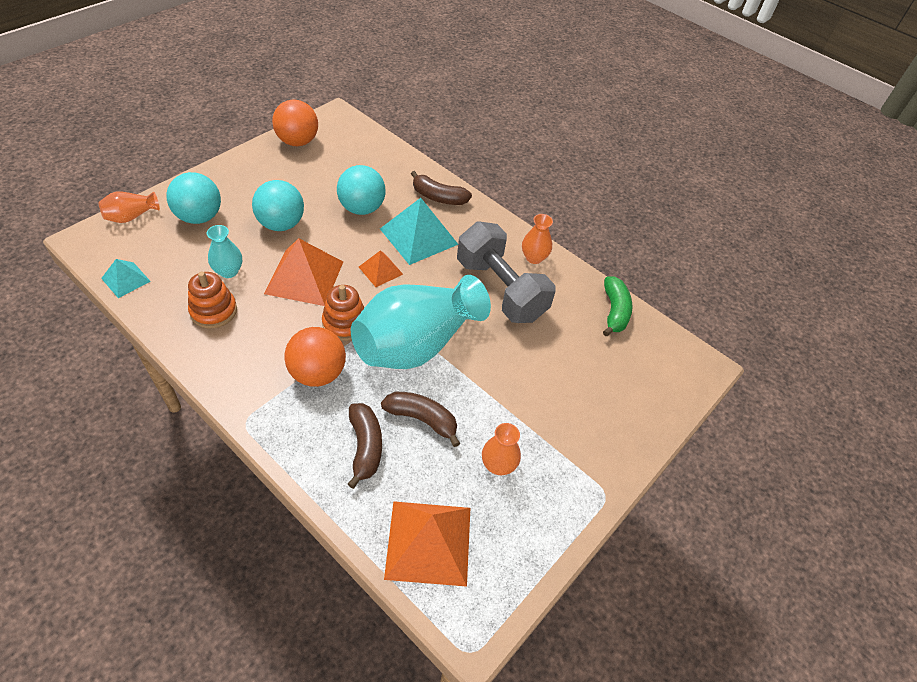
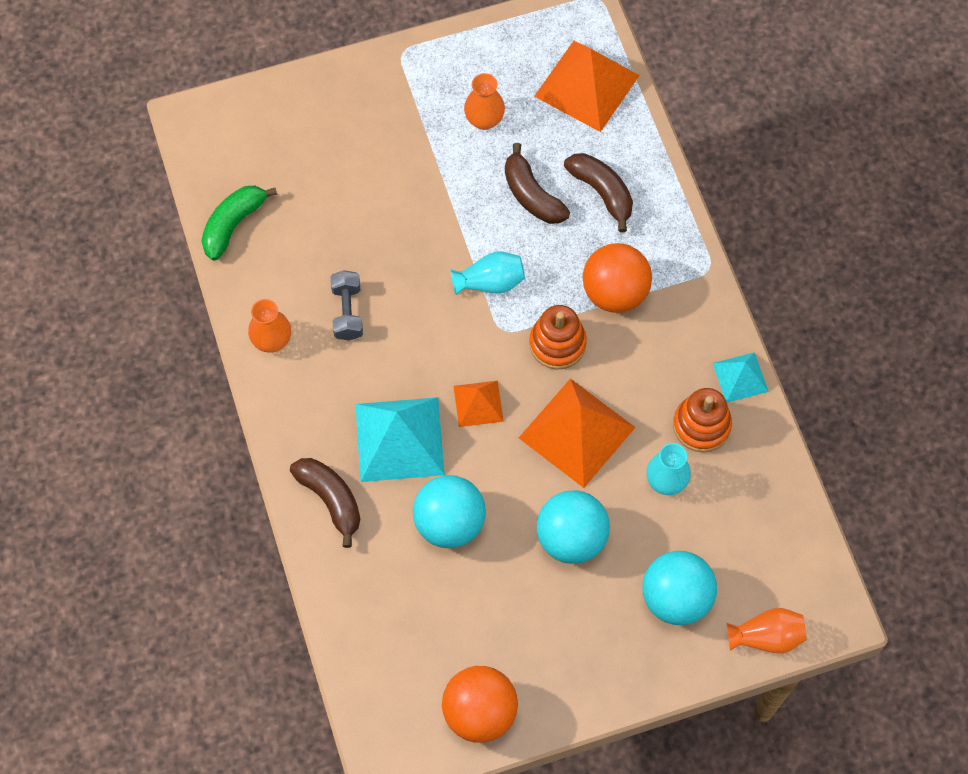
camera: 145 degrees left, 15 degrees up
turquoise pyramid [101,259,151,298] -> turquoise pyramid moved to [713,352,769,402]
brown banana [348,403,382,489] -> brown banana turned 120 degrees clockwise [564,153,633,232]
turquoise vase [351,275,491,369] -> turquoise vase [451,251,525,295], size x0.43
grey dumbbell [457,222,556,323] -> grey dumbbell [330,270,363,341], size x0.46

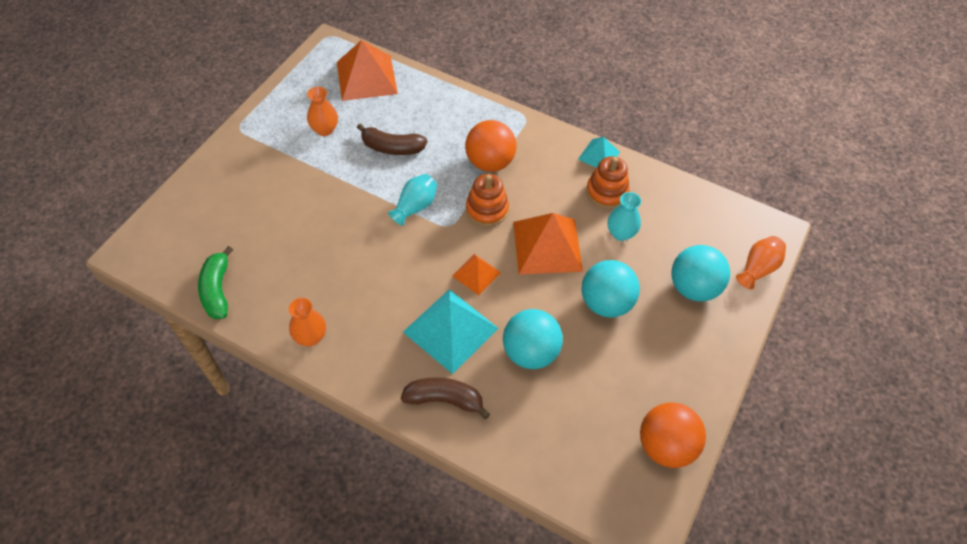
camera: 45 degrees left, 10 degrees down
grey dumbbell [330,270,363,341] -> none
brown banana [564,153,633,232] -> none

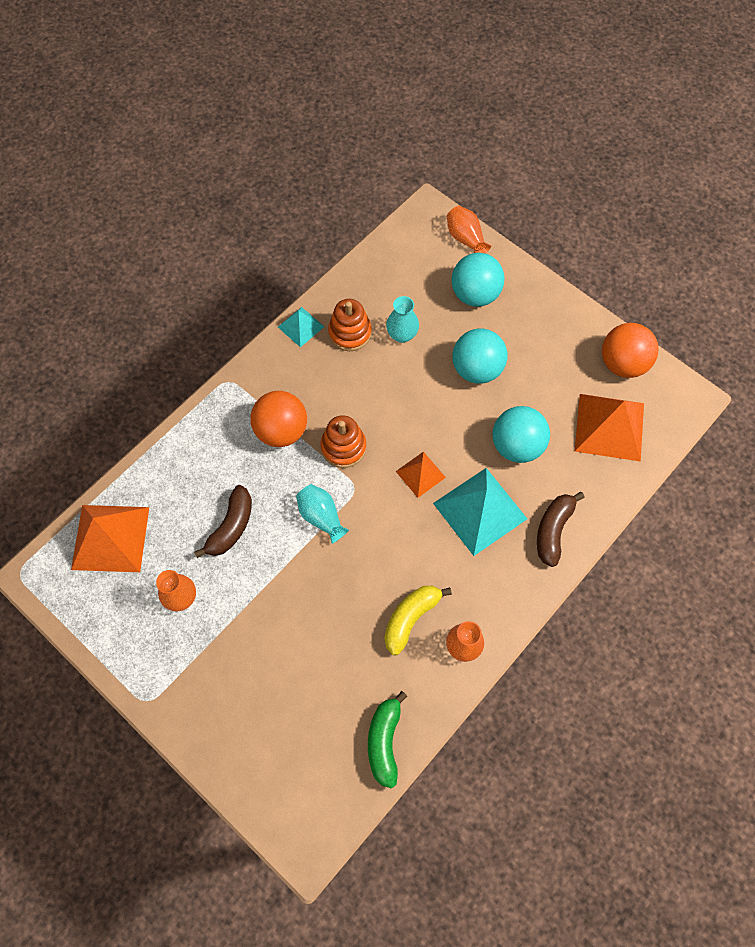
camera: 75 degrees left, 10 degrees up
green banana [198,246,233,319] -> green banana turned 90 degrees clockwise [368,691,407,789]
orange pyramid [513,213,583,274] -> orange pyramid moved to [575,394,644,462]
none -> yellow banana [384,586,452,656]

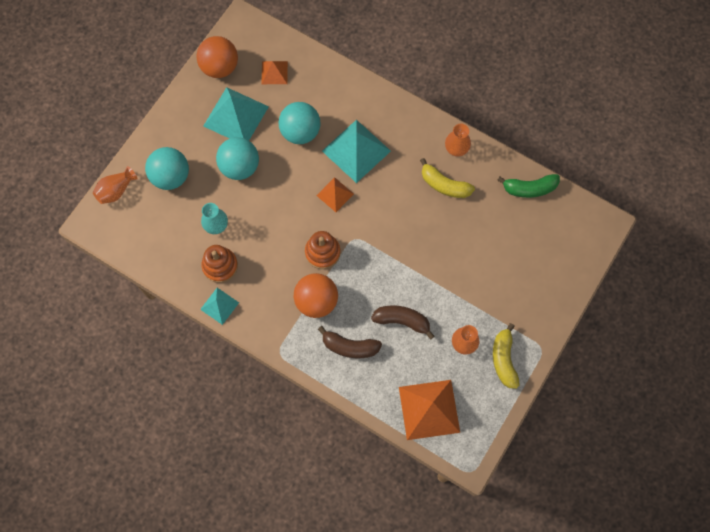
camera: 100 degrees left, 5 degrees up
turquoise vase [296,484,349,544] -> none
brown banana [537,492,585,567] -> brown banana moved to [318,326,382,358]
orange pyramid [575,394,644,462] -> orange pyramid [261,61,288,84], size x0.54
none -> turquoise pyramid [203,87,269,140]
none -> yellow banana [493,323,520,389]

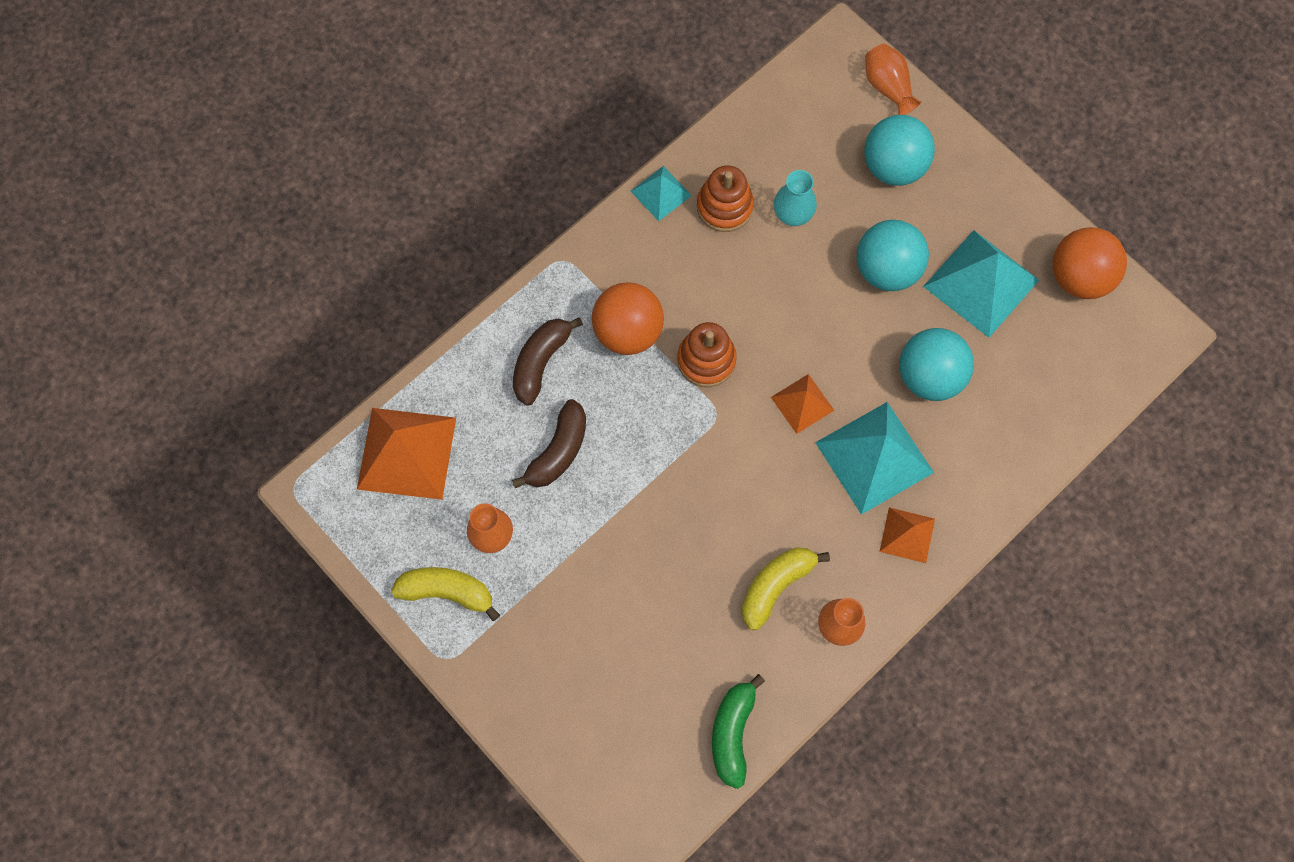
camera: 105 degrees right, 0 degrees up
orange pyramid [261,61,288,84] -> orange pyramid moved to [879,507,935,563]

